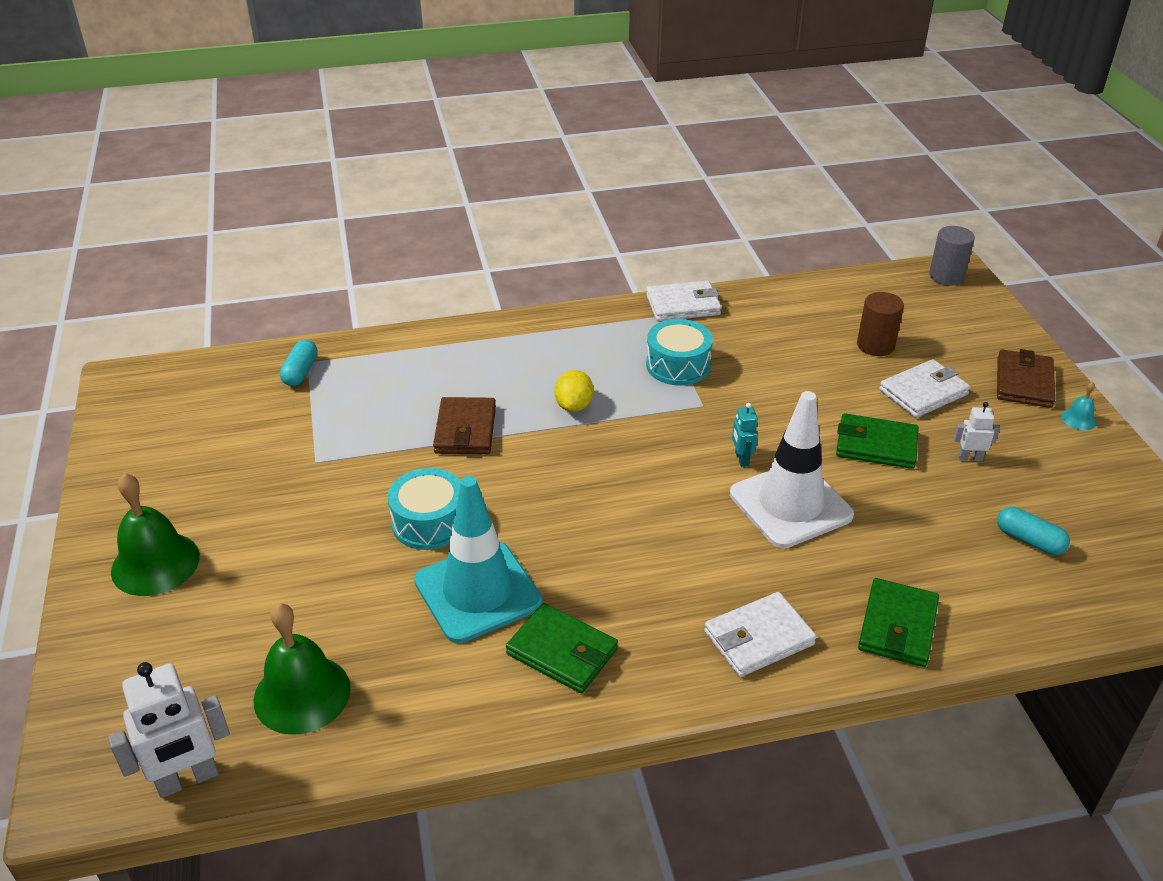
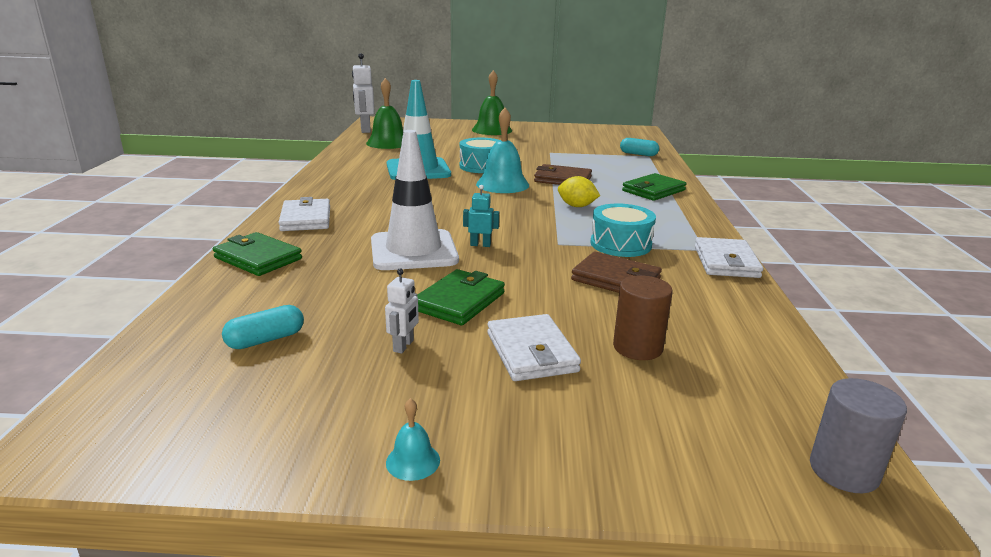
camera: 105 degrees right, 15 degrees down
green wallet [506,603,618,693] -> green wallet moved to [622,173,686,201]
brown wallet [997,349,1055,408] -> brown wallet moved to [571,252,662,293]
none -> turquoise bell [476,108,529,193]

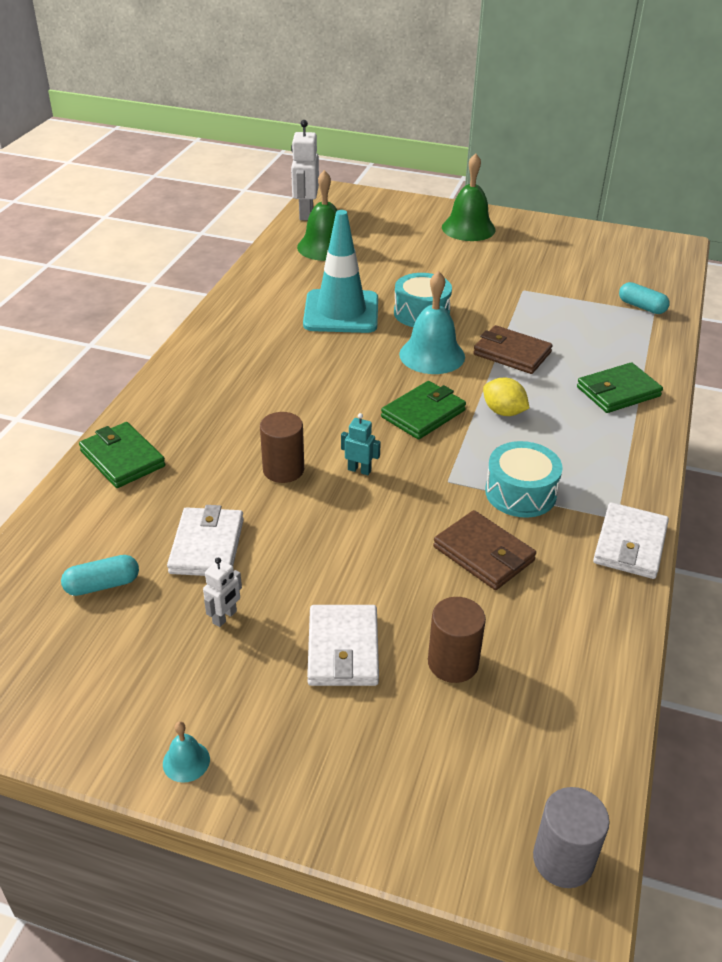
camera: 15 degrees right, 15 degrees up
white wallet [278,197,330,231] -> white wallet moved to [167,505,244,576]
white traffic cone [371,130,459,270] -> brown cylinder [260,412,304,483]
green wallet [417,269,505,325] -> green wallet moved to [381,381,466,440]

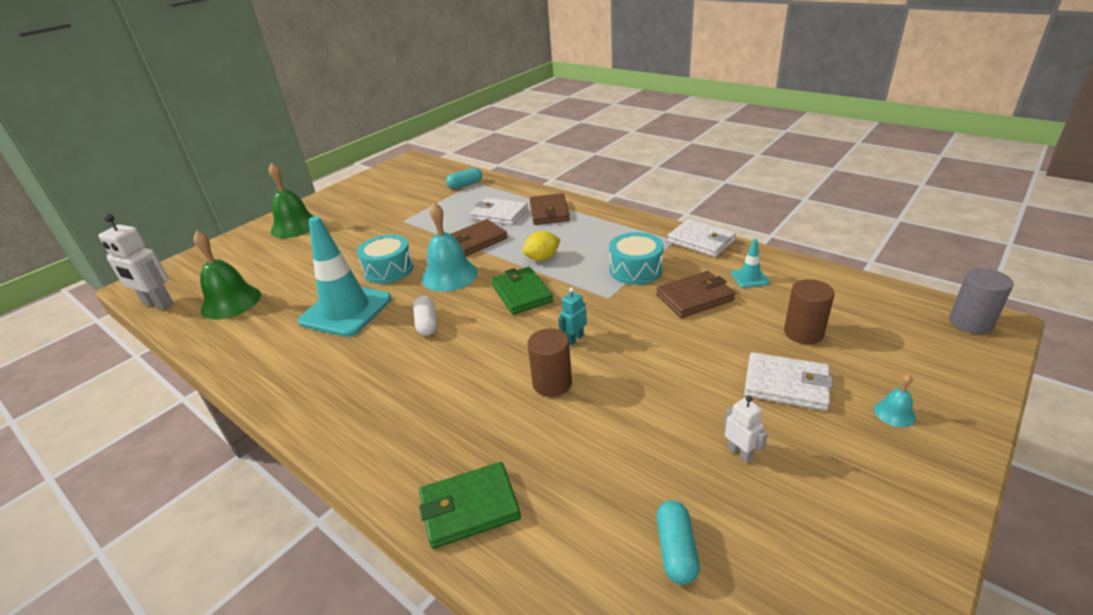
camera: 65 degrees left, 5 degrees down
turquoise bell [163,721,210,783] -> turquoise bell moved to [874,374,916,427]
white wallet [167,505,244,576] -> white wallet moved to [470,198,528,225]
green wallet [577,362,663,413] -> brown wallet [530,193,570,225]
none -> white capsule [413,296,437,336]
none -> turquoise traffic cone [731,239,770,288]

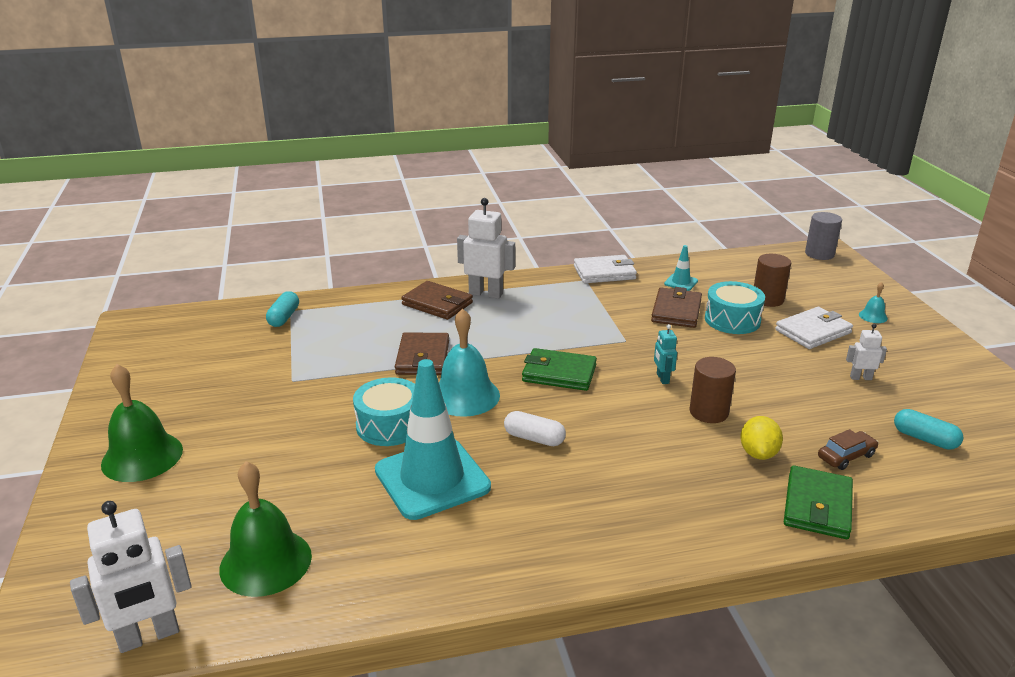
camera: 55 degrees left, 5 degrees down
white wallet [470,198,528,225] -> none
yellow lemon [523,231,561,261] -> yellow lemon moved to [740,416,783,460]
turquoise drum [609,232,664,285] -> turquoise drum moved to [705,281,765,334]
none -> white robot [457,198,515,299]
none -> brown car [818,429,879,470]

